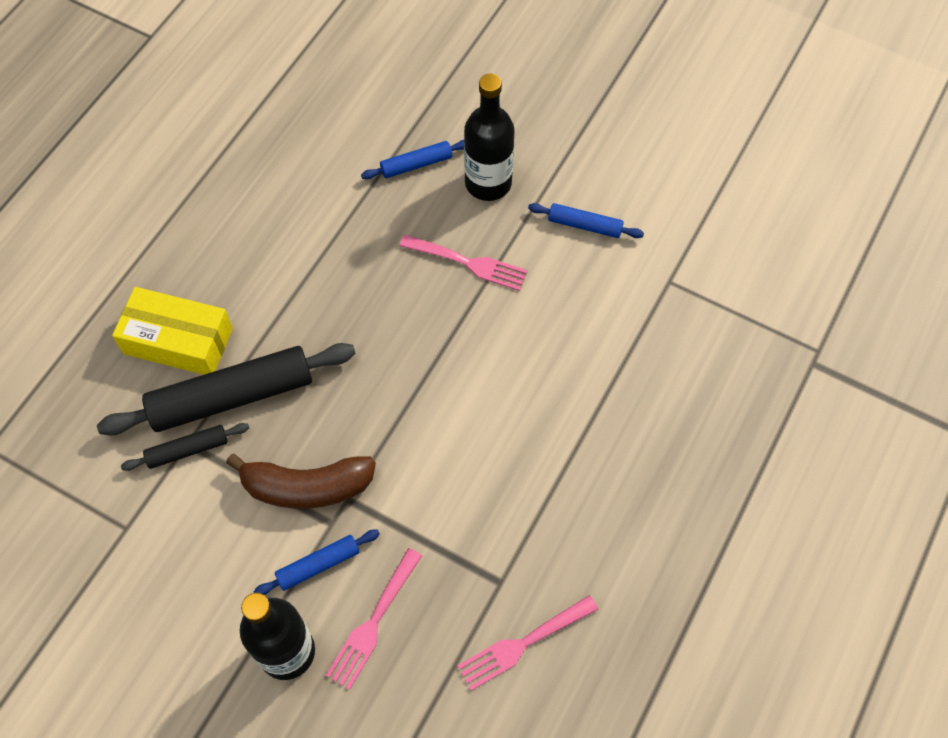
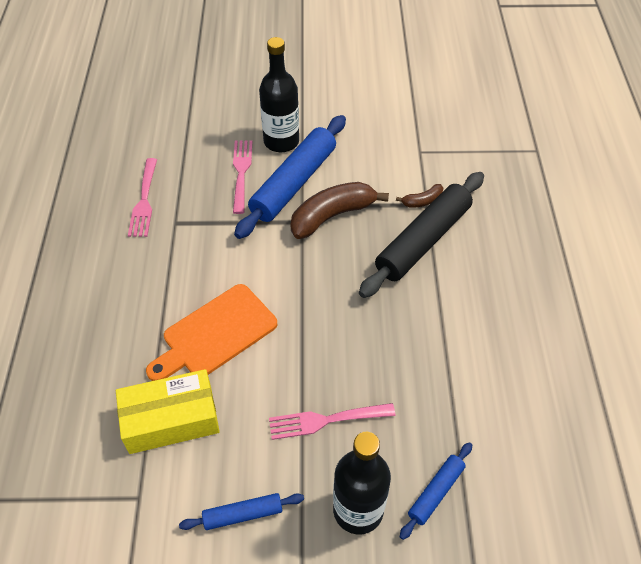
camera: 150 degrees right, 10 degrees down
yellow box [112,287,233,375] -> yellow box moved to [116,369,220,454]
black rolling pin [121,423,249,471] -> brown banana [396,184,443,208]
blue rolling pin [253,530,380,595] -> blue rolling pin [234,115,346,239], size x2.05
pink fork [457,595,598,691] -> pink fork turned 150 degrees clockwise [128,158,157,237]
none -> orange cutting board [146,284,277,381]

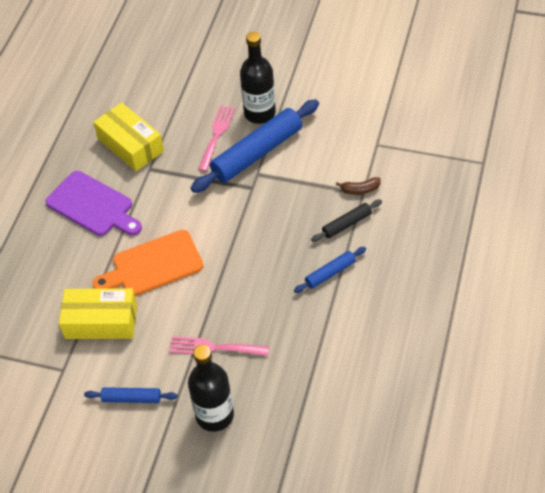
camera: 20 degrees right, 0 degrees up
pink fork [128,158,157,237] -> yellow box [93,102,164,171]
brown banana [291,182,389,239] -> none
black rolling pin [359,172,484,298] -> black rolling pin [311,199,382,242], size x0.49
blue rolling pin [400,442,472,540] -> blue rolling pin moved to [294,247,366,293]
none -> purple cutting board [45,171,142,236]

